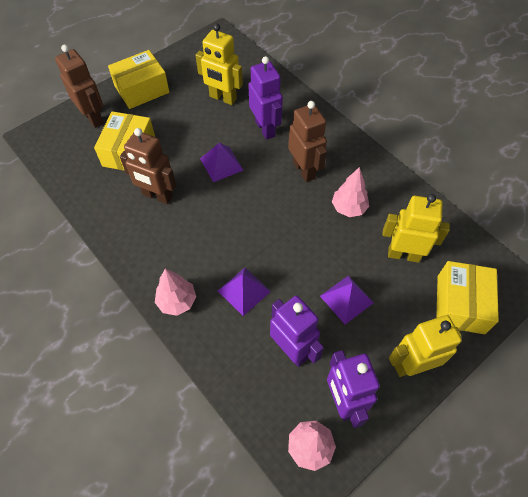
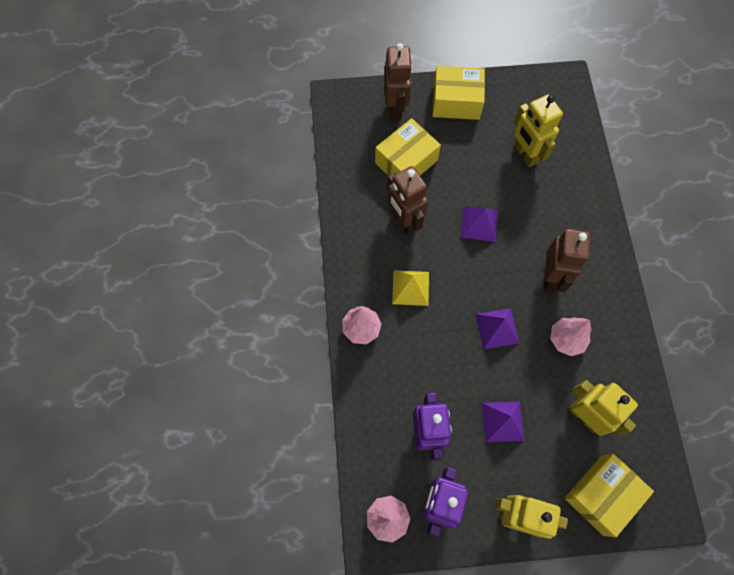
camera: 35 degrees right, 10 degrees up
purple pyramid [218,268,271,316] -> purple pyramid moved to [475,309,520,349]
purple robot [248,56,283,140] -> none
none -> yellow pyramid [392,270,429,306]

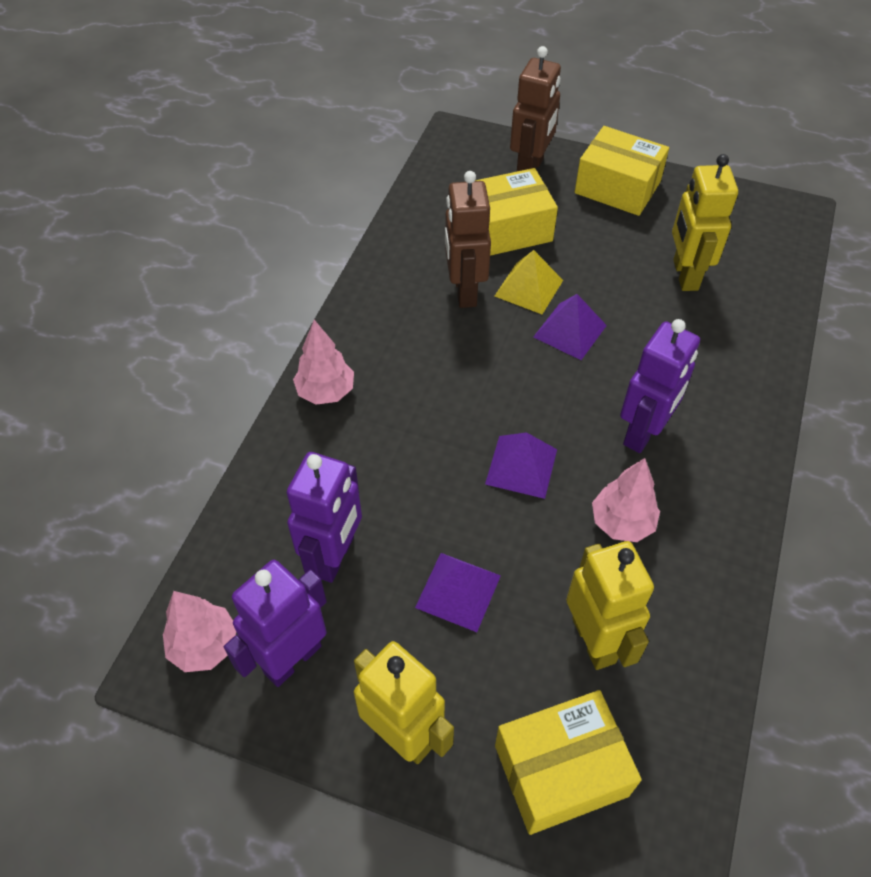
camera: 25 degrees right, 15 degrees down
yellow pyramid [392,270,429,306] -> yellow pyramid moved to [495,250,563,314]
brown robot [544,228,590,292] -> purple robot [620,319,700,453]

